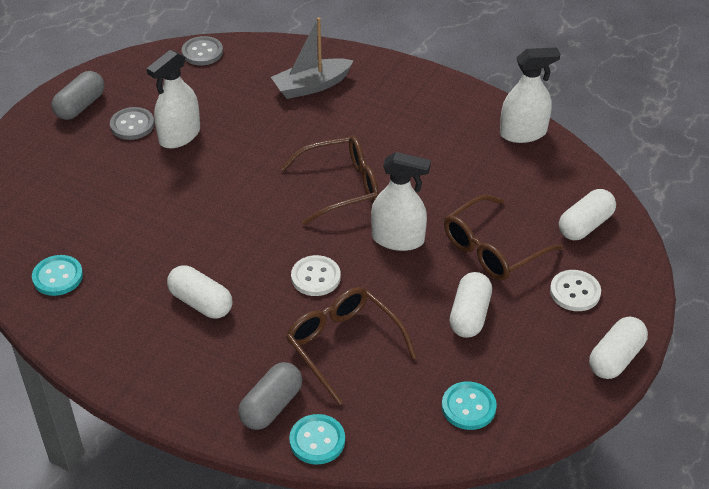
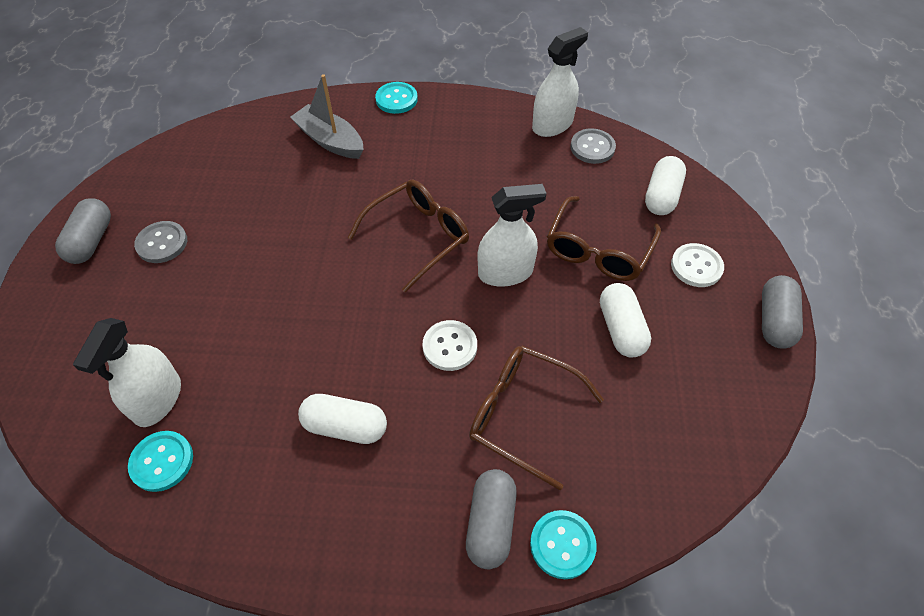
camera: 25 degrees left, 10 degrees up
white spray bottle [147,50,200,149] -> white spray bottle moved to [73,318,181,427]
grey button [182,36,223,65] -> grey button moved to [570,128,616,164]
grey boat [271,17,354,99] -> grey boat turned 90 degrees clockwise [290,74,364,159]
turquoise button [442,381,497,430] -> turquoise button moved to [375,82,418,114]
white capsule [589,317,648,379] -> grey capsule [762,275,803,349]

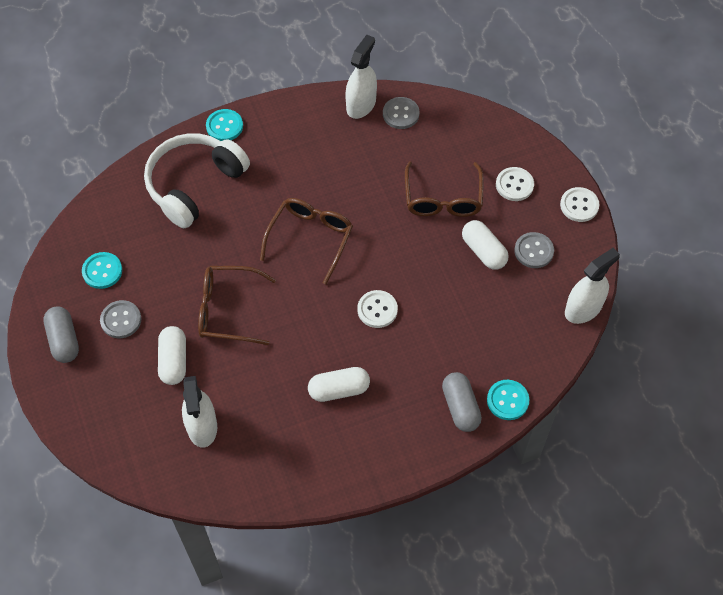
camera: 25 degrees left, 5 degrees up
turquoise button [128,431,193,492] -> turquoise button moved to [82,252,122,289]
grey boat [290,74,364,159] -> white headphones [144,133,250,228]
brown glasses [469,346,604,490] -> brown glasses moved to [198,266,276,345]
white spray bottle [478,184,546,287] -> white spray bottle moved to [565,248,620,324]
white capsule [645,156,686,215] -> white capsule moved to [158,326,186,385]
grey capsule [762,275,803,349] -> white button [560,187,599,222]
none -> grey button [514,232,554,268]

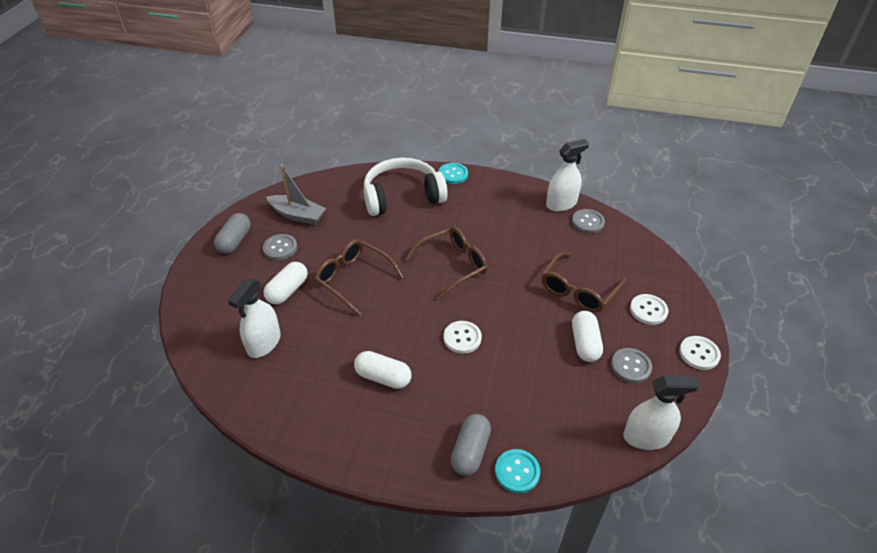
camera: 35 degrees right, 15 degrees down
turquoise button [82,252,122,289] -> grey boat [266,165,326,225]

